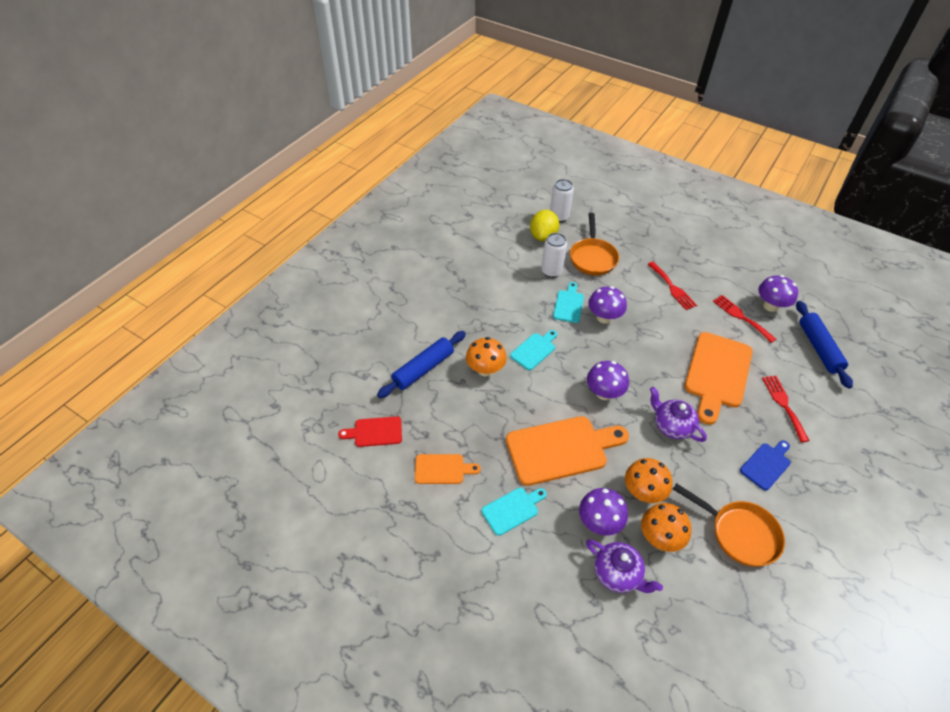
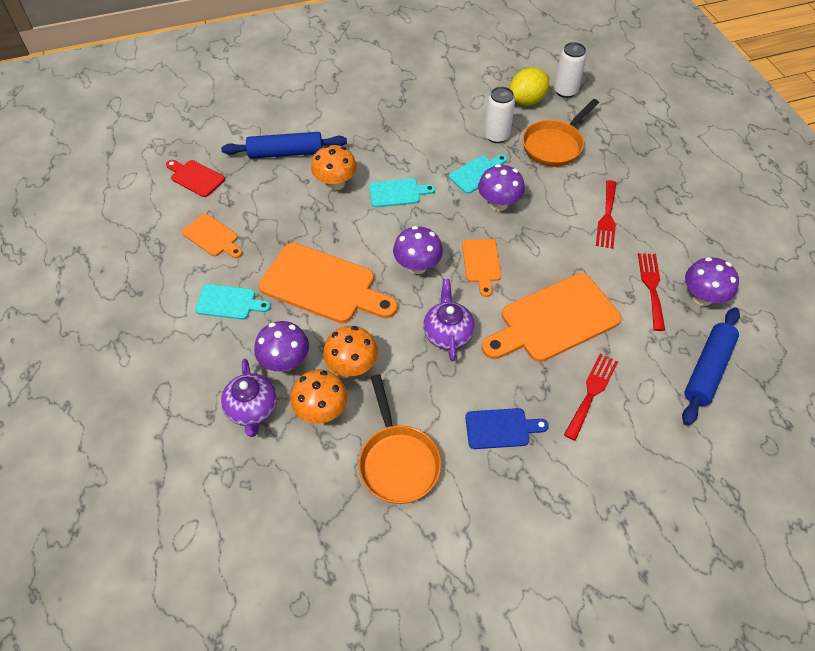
camera: 40 degrees right, 5 degrees up
none -> orange cutting board [462,239,501,297]

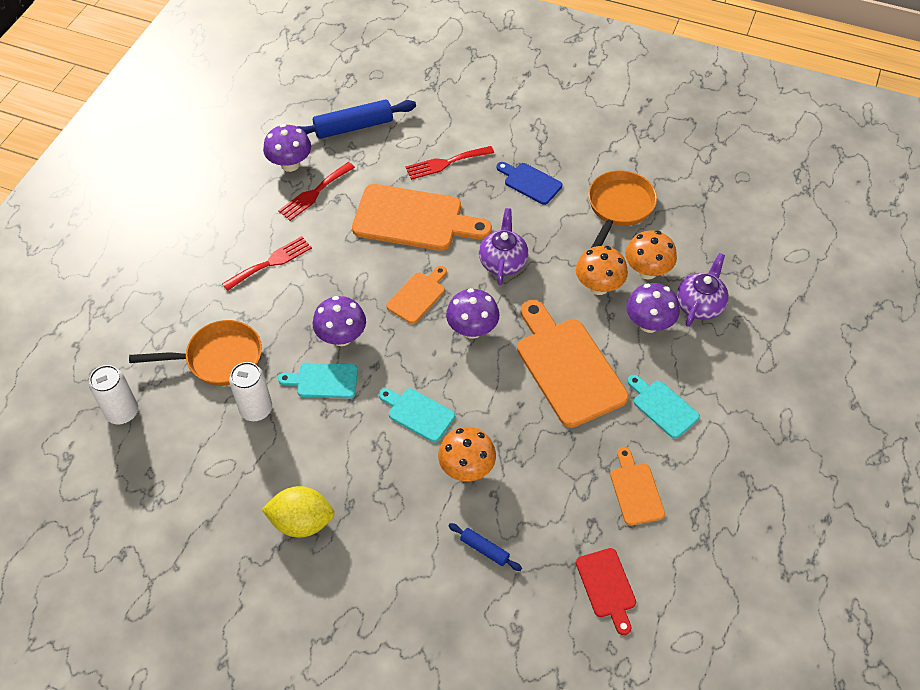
camera: 140 degrees left, 0 degrees up
blue rolling pin [221,132,347,159] -> blue rolling pin [448,523,522,571], size x0.51
purple teapot [423,279,475,362] -> purple teapot turned 150 degrees clockwise [479,208,528,285]
yellow lemon [509,68,549,106] -> yellow lemon moved to [261,486,334,538]

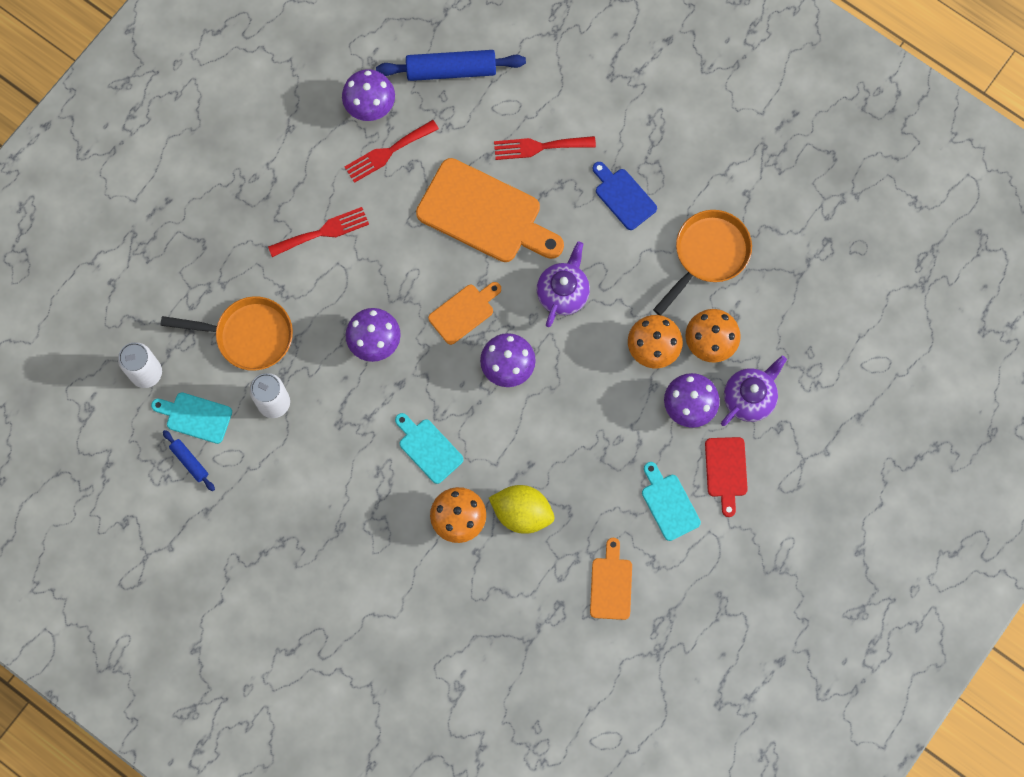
camera: 15 degrees right, 20 degrees up
yellow lemon [261,486,334,538] -> yellow lemon moved to [489,485,554,534]
turquoise cutting board [278,363,358,398] -> turquoise cutting board moved to [151,392,232,444]
blue rolling pin [448,523,522,571] -> blue rolling pin moved to [163,430,215,491]
orange cutting board [517,300,629,428] -> none
red cutting board [576,548,636,635] -> red cutting board moved to [705,437,748,517]

